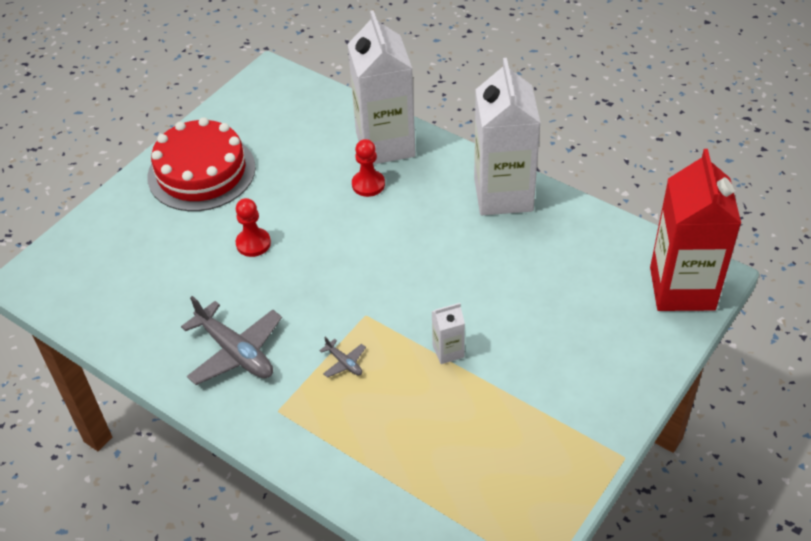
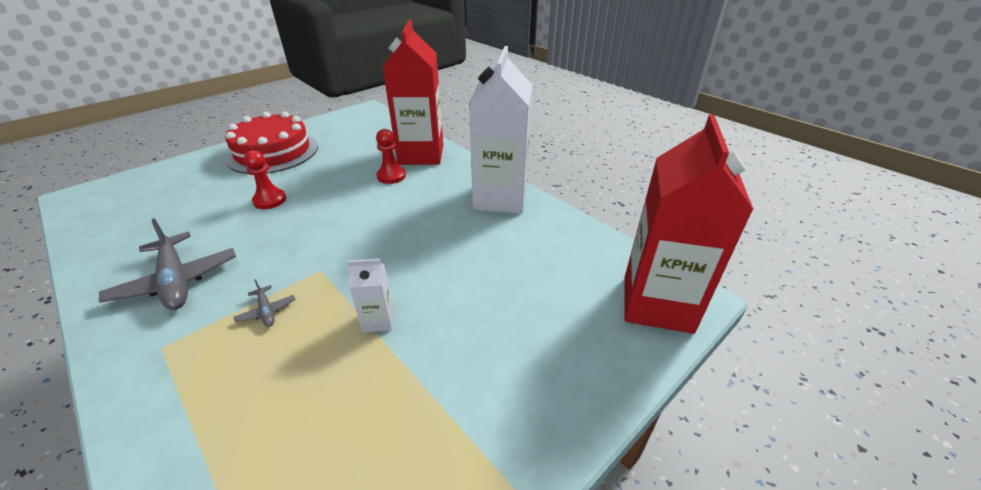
camera: 10 degrees right, 10 degrees down
white carton [348,10,416,164] -> red carton [383,20,443,165]

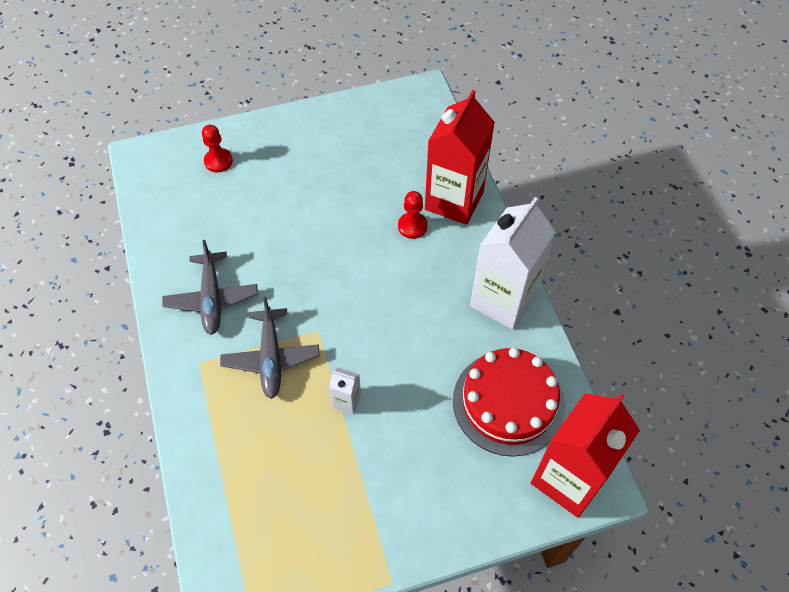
camera: 25 degrees right, 20 degrees up
red cake [225,112,318,174] -> red cake moved to [453,348,565,457]
grey plane [234,279,296,327] -> grey plane [220,297,320,399], size x2.20
red pawn [244,150,286,209] -> red pawn moved to [202,125,233,172]

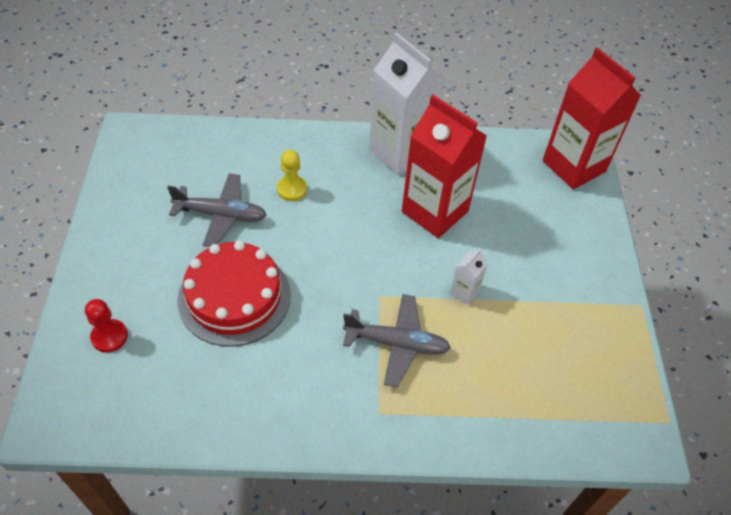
camera: 75 degrees left, 5 degrees down
grey plane [162,240,258,335] -> grey plane moved to [167,173,267,247]
red pawn [398,191,428,239] -> yellow pawn [277,150,307,201]
red carton [425,90,495,225] -> red carton moved to [402,95,487,238]
red cake [453,348,565,457] -> red cake moved to [178,241,291,347]

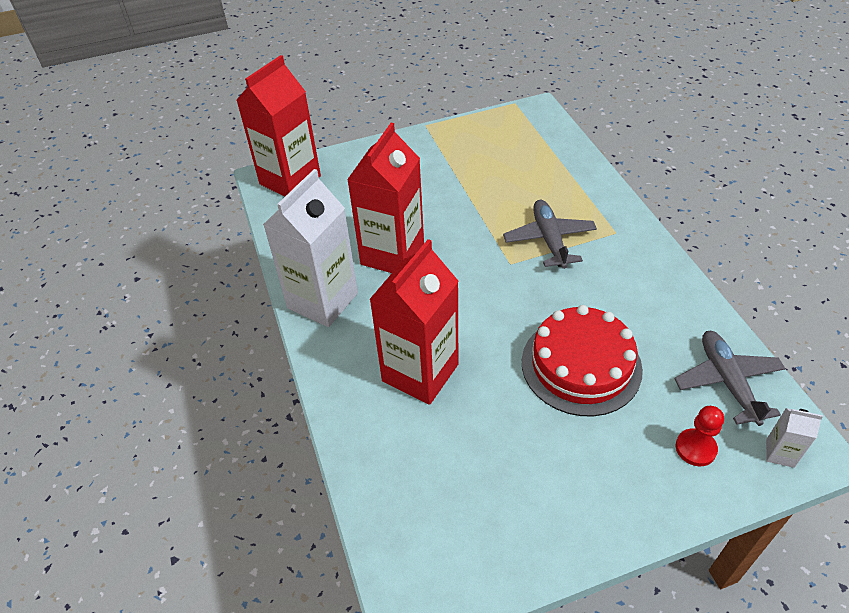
camera: 105 degrees left, 5 degrees down
grey plane [167,173,267,247] -> grey plane moved to [674,331,786,426]
yellow pawn [277,150,307,201] -> red carton [369,239,459,405]
white carton [450,248,488,305] -> white carton moved to [766,408,823,468]

